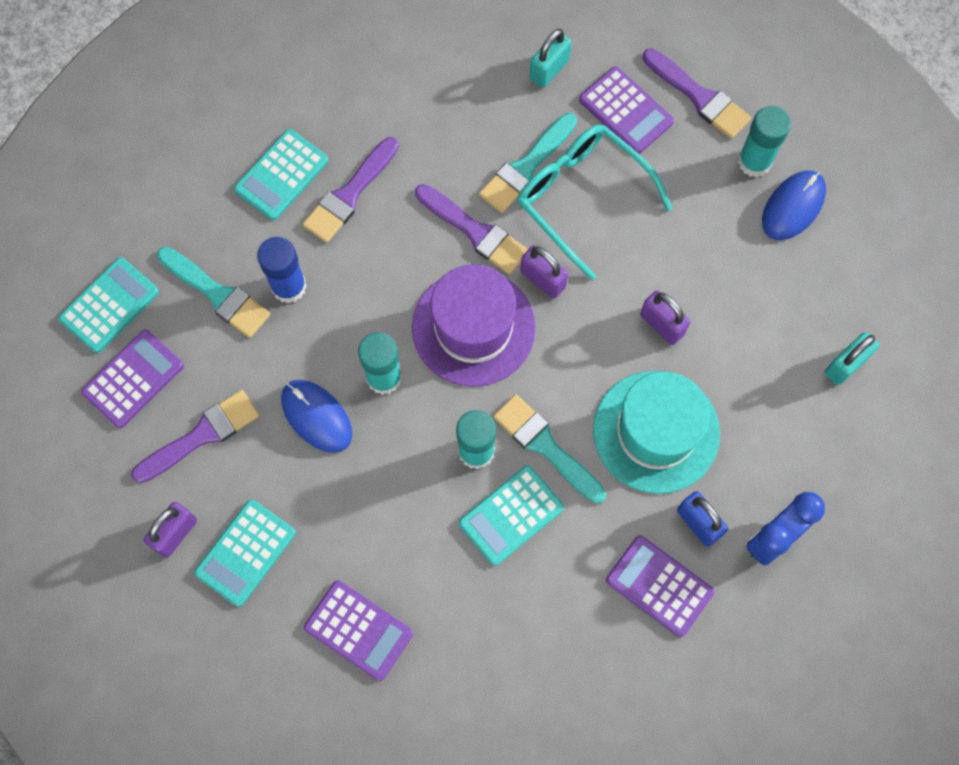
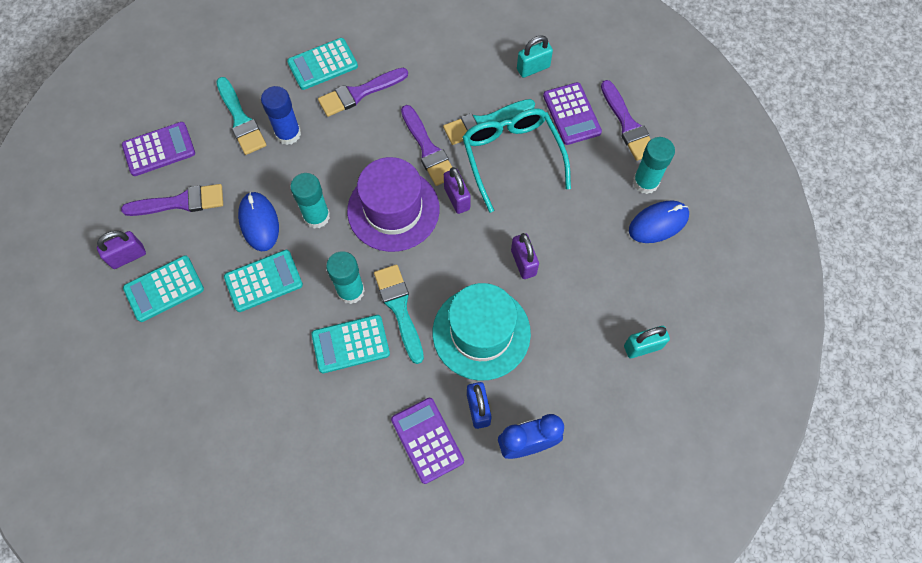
camera: 25 degrees right, 5 degrees down
turquoise calculator [58,257,159,353] -> turquoise calculator moved to [224,250,303,312]
purple calculator [304,580,413,681] -> none

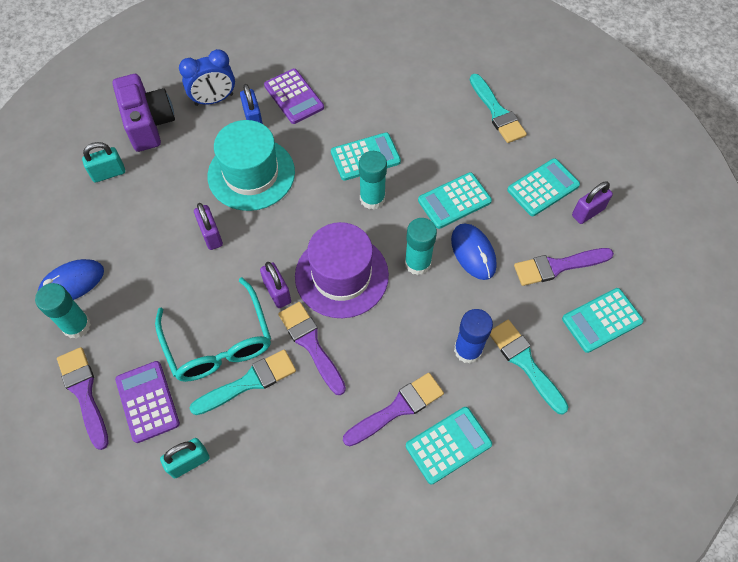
camera: 175 degrees right, 5 degrees down
purple calculator [122,122,195,176] -> turquoise calculator [562,288,644,353]
turquoise brush [374,264,424,364] -> turquoise brush moved to [470,74,527,143]
none -> purple camera [113,74,175,152]

